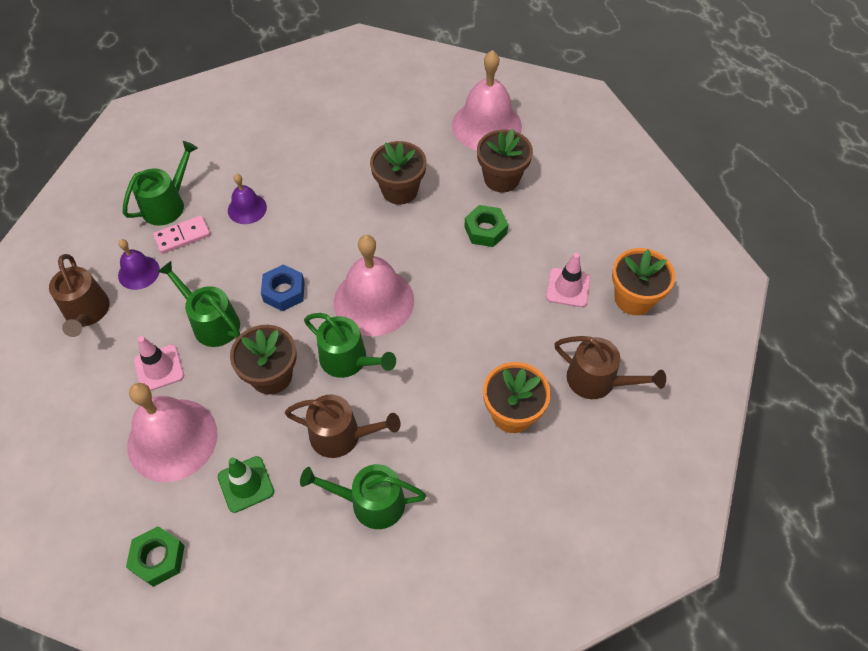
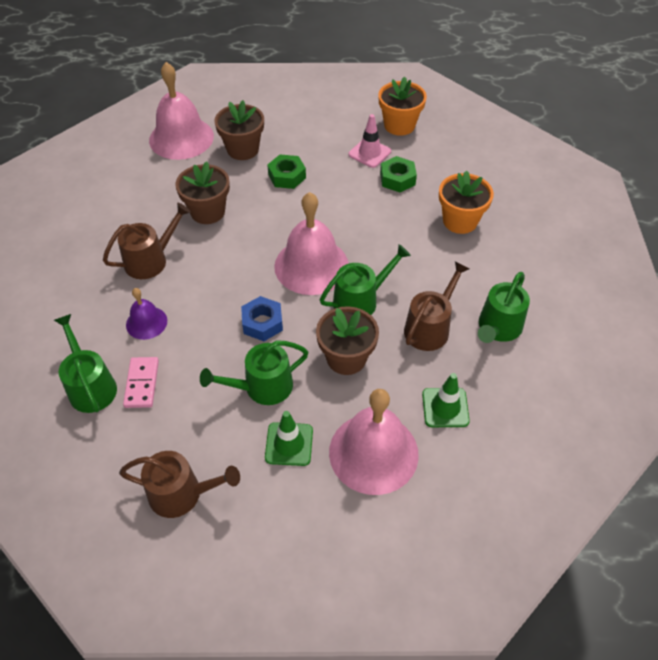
camera: 65 degrees left, 5 degrees down
purple bell [118,239,160,290] -> none
green nut [126,526,184,587] -> green nut moved to [380,156,417,192]
pink traffic cone [134,336,184,391] -> green traffic cone [265,411,313,466]
brown watering can [554,336,666,399] -> brown watering can moved to [103,203,191,279]

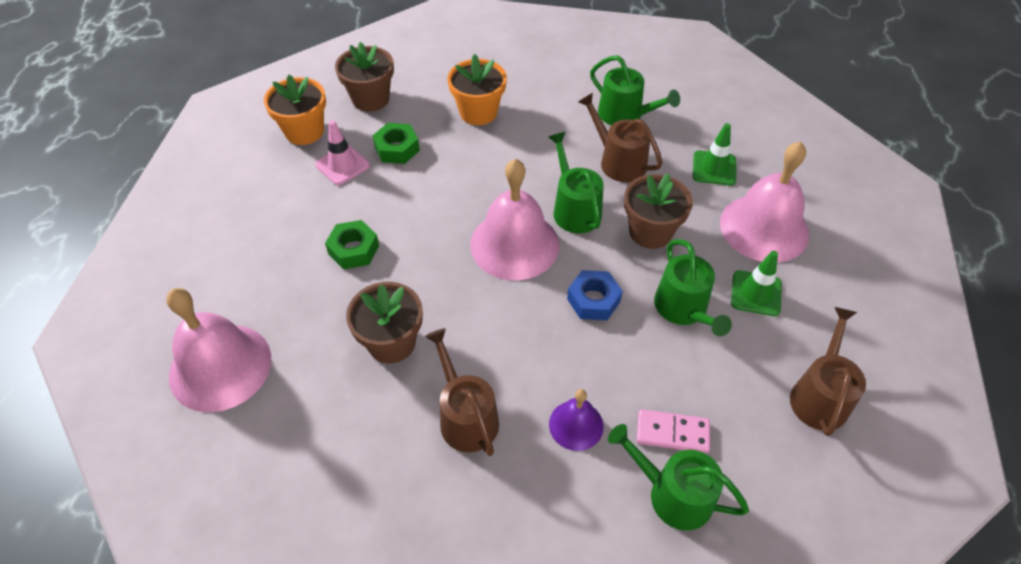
camera: 80 degrees left, 0 degrees up
green watering can [54,314,117,413] -> green watering can turned 45 degrees clockwise [608,424,749,531]
brown flower pot [214,100,264,160] -> brown flower pot moved to [335,42,394,112]

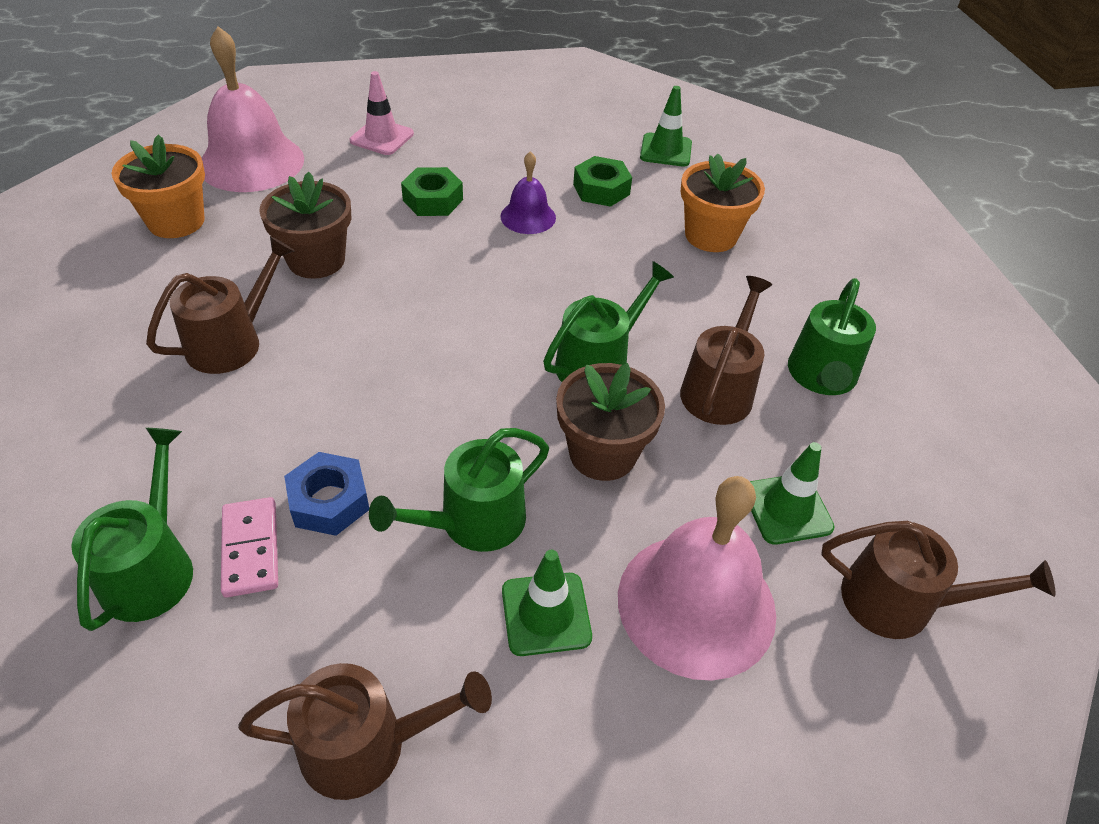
camera: 65 degrees right, 5 degrees down
orange flower pot [264,75,326,145] -> orange flower pot moved to [112,134,205,238]
pink traffic cone [315,120,370,185] -> pink traffic cone moved to [350,71,414,155]
brown flower pot [335,42,394,112] -> green traffic cone [640,86,692,167]
pink bell [470,159,559,281] -> none
purple bell [549,389,604,451] -> purple bell moved to [501,151,556,234]
blue nut [567,270,623,320] -> blue nut moved to [284,452,369,536]
none -> brown watering can [821,521,1055,639]

